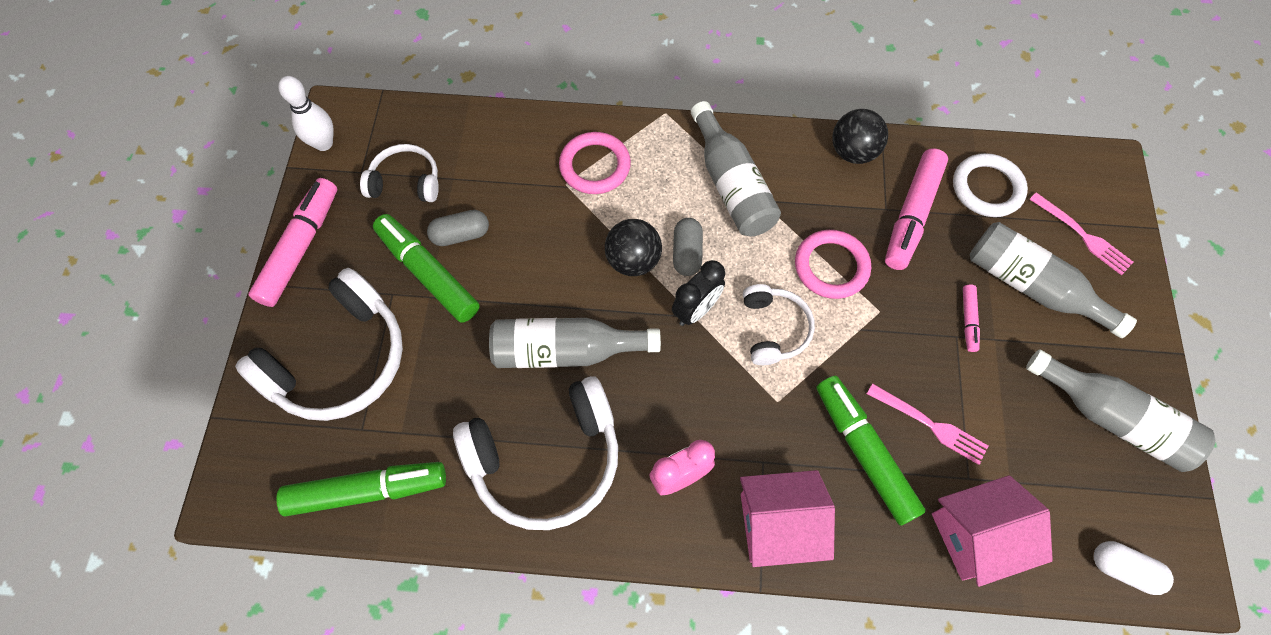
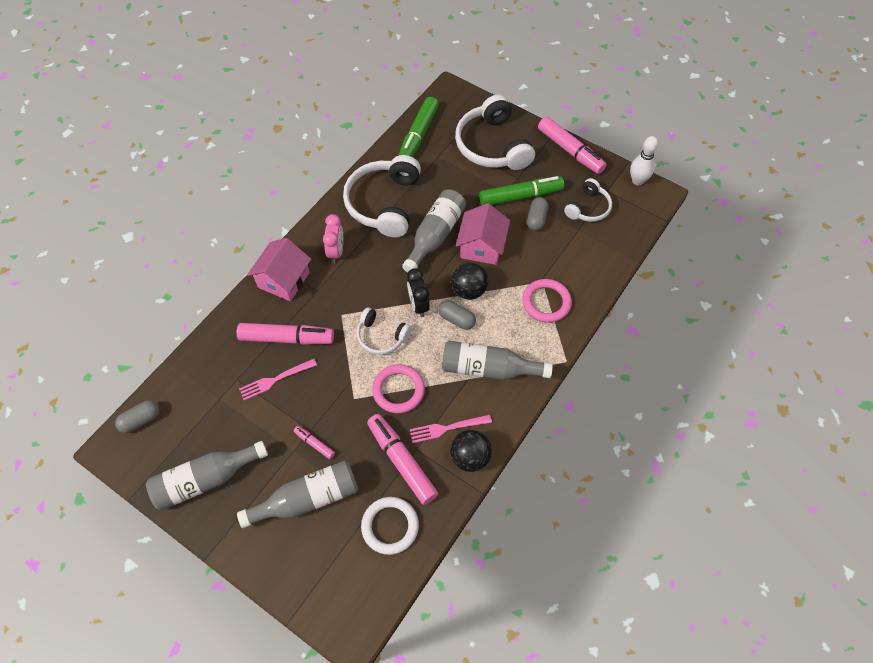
camera: 120 degrees right, 5 degrees down
green marker [816,376,926,526] -> pink marker [237,323,334,345]
pink house [932,475,1053,587] -> pink house moved to [456,203,510,265]
pink fork [1029,192,1134,275] -> pink fork moved to [410,415,492,443]
white capsule [1094,541,1174,595] -> grey capsule [115,400,159,433]

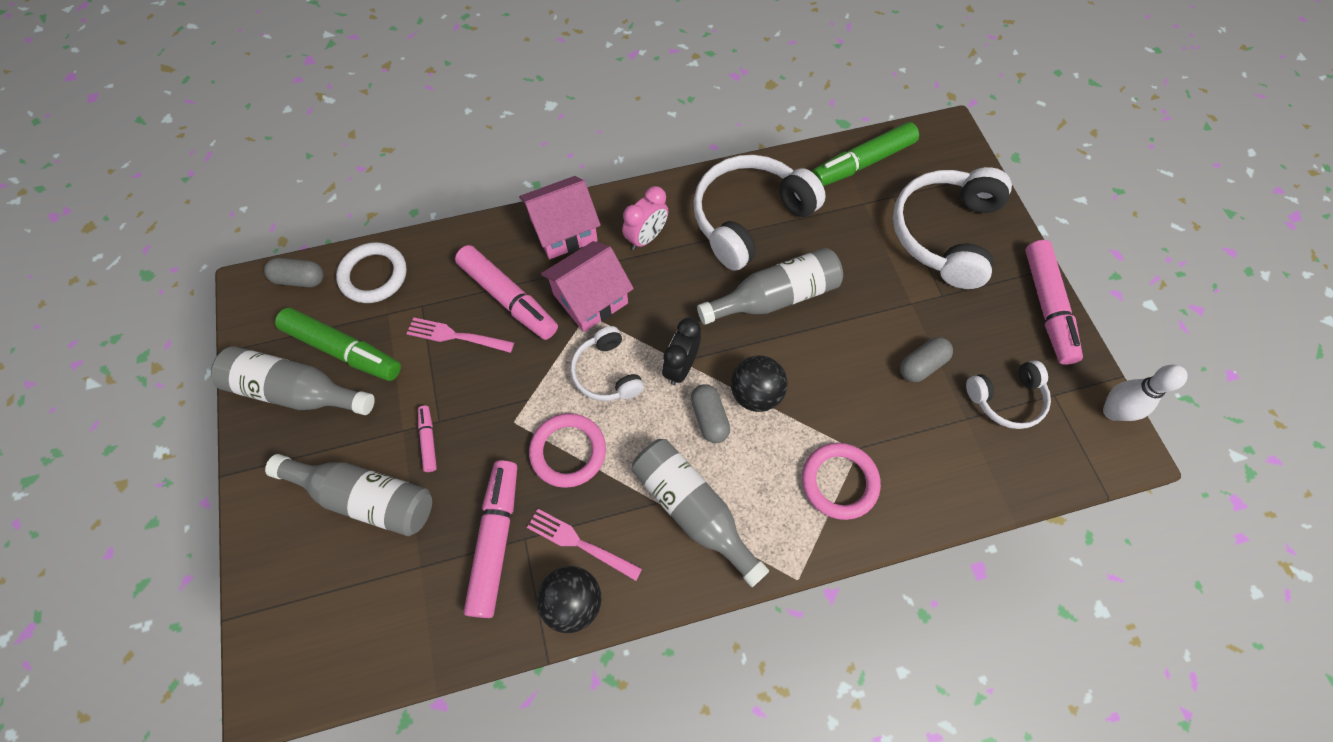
camera: 40 degrees right, 5 degrees up
white ring [361,497,419,555] -> white ring moved to [336,242,407,303]
pink house [456,203,510,265] -> pink house moved to [541,241,634,332]
green marker [479,176,564,205] -> green marker moved to [275,308,401,381]

